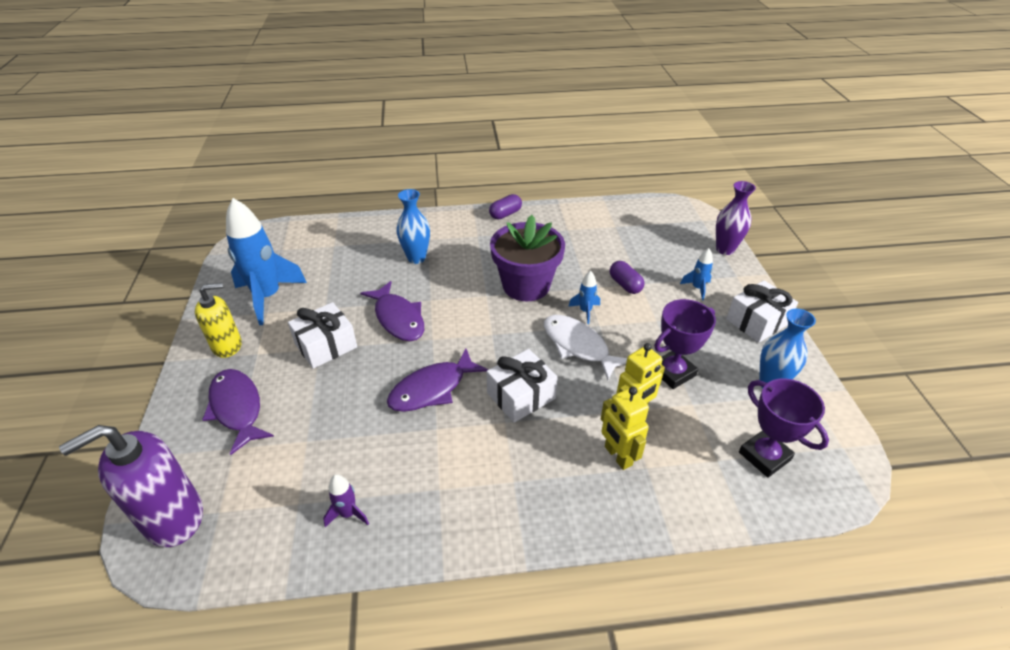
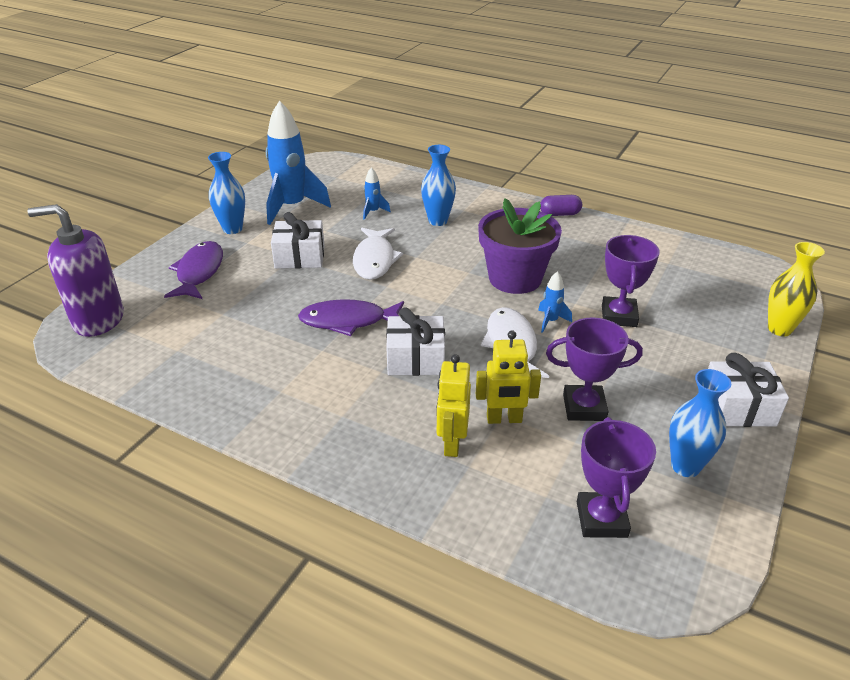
camera: 35 degrees right, 5 degrees down
yellow soap dispenser [195,283,242,358] -> blue vase [208,152,245,234]
purple rocket [323,474,369,527] -> none
purple fish [360,281,424,341] -> white fish [353,228,403,280]
purple capsule [610,261,645,294] -> purple trophy [602,235,660,327]
blue rocket [680,248,713,300] -> blue rocket moved to [363,167,391,220]
purple vase [716,181,756,255] -> yellow vase [768,242,825,336]

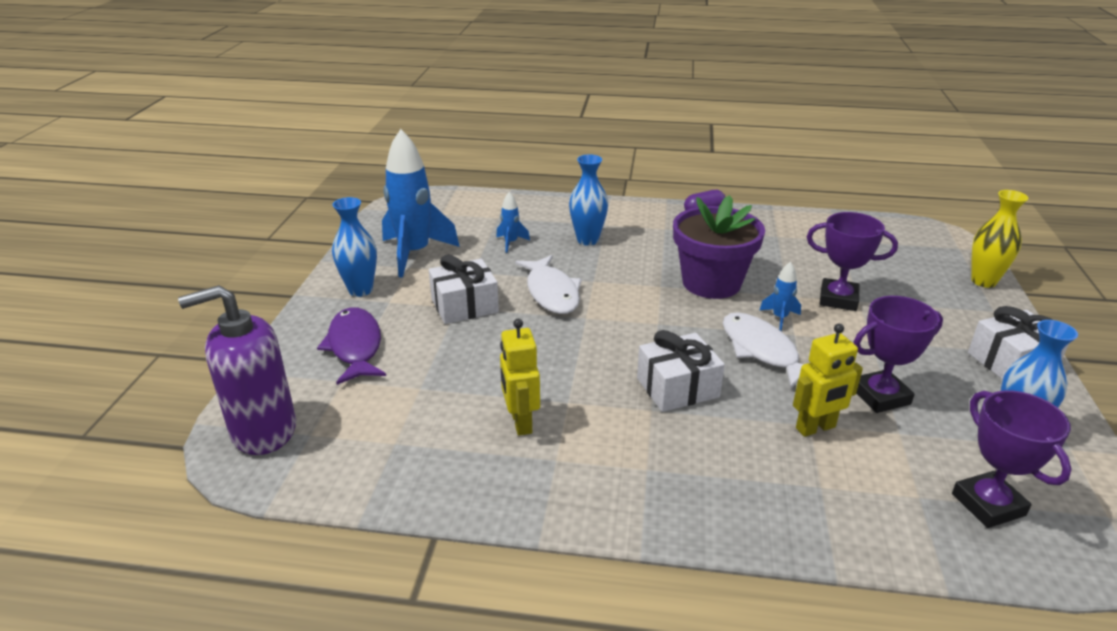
camera: 20 degrees left, 5 degrees down
purple fish [298,299,404,336] -> none
yellow robot [436,354,471,457] -> yellow robot moved to [500,319,540,436]
purple trophy [602,235,660,327] -> purple trophy turned 60 degrees counterclockwise [807,212,898,311]

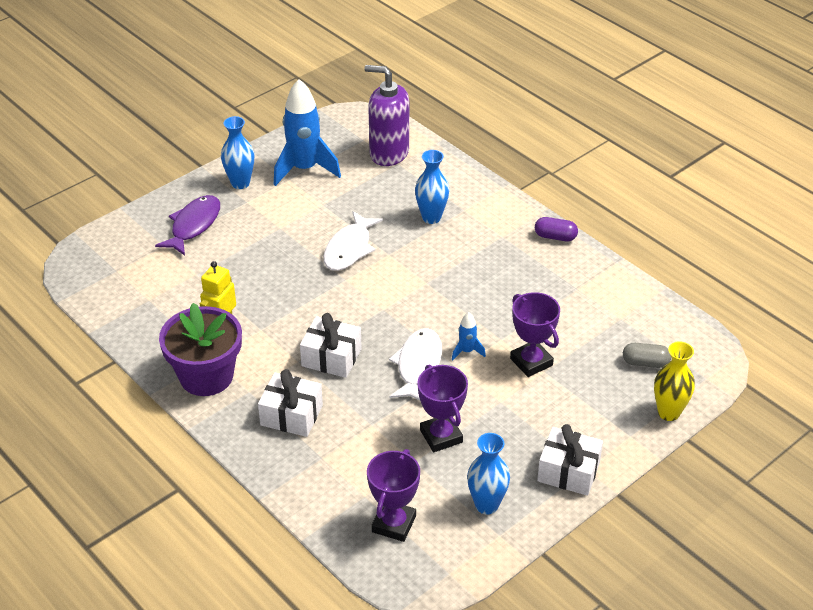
camera: 40 degrees right, 10 degrees up
purple soap dispenser [178,285,296,455] -> purple soap dispenser moved to [365,65,409,166]
white gift [429,254,499,324] -> white gift moved to [258,369,323,437]
blue rocket [496,192,530,253] -> none
purple flower pot [673,195,765,299] -> purple flower pot moved to [159,303,242,396]
yellow robot [793,324,863,437] -> none
purple trophy [854,296,943,413] -> purple trophy turned 45 degrees clockwise [417,364,468,452]
none -> grey capsule [623,343,671,368]

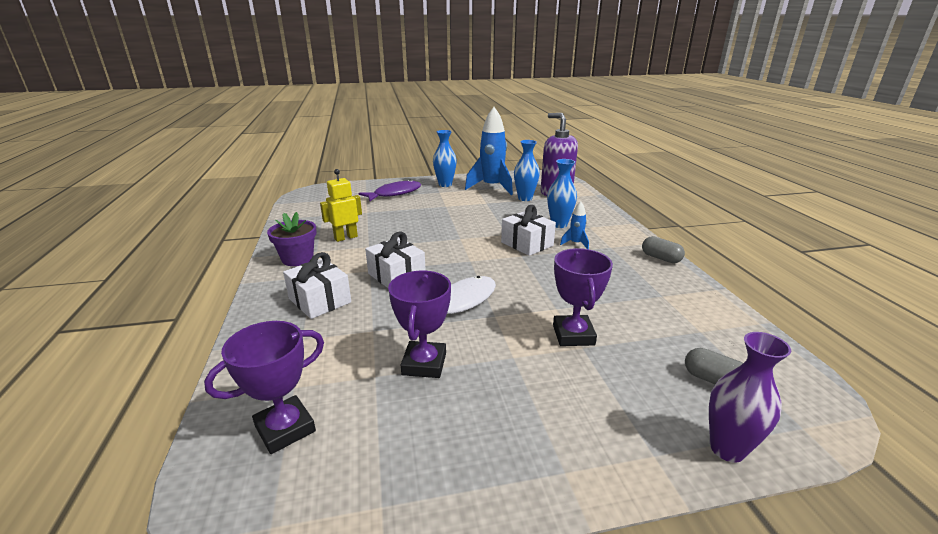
camera: 30 degrees right, 15 degrees down
purple flower pot [159,303,242,396] -> purple flower pot [267,212,317,266], size x0.65
white fish [323,211,383,271] -> none
blue rocket [452,312,486,361] -> blue rocket moved to [560,201,589,249]
blue vase [467,433,510,514] -> blue vase moved to [514,140,540,201]
purple capsule [535,217,578,241] -> grey capsule [642,236,685,263]
white gift [537,424,603,496] -> white gift moved to [501,205,556,256]
yellow vase [654,341,695,421] -> purple vase [709,332,791,463]

